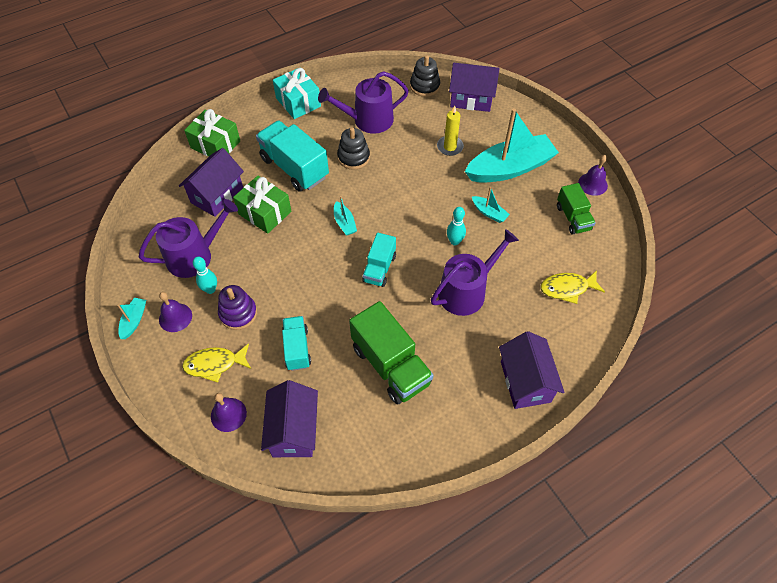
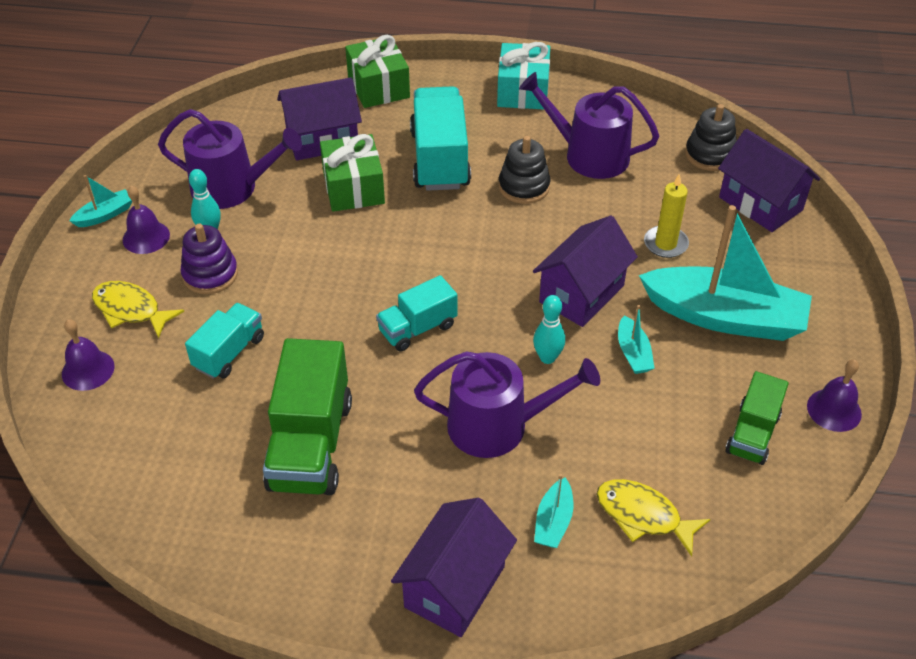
camera: 40 degrees right, 10 degrees down
purple house [261,380,318,457] -> purple house moved to [533,215,638,327]
turquoise boat [334,196,357,235] -> turquoise boat moved to [534,474,574,548]

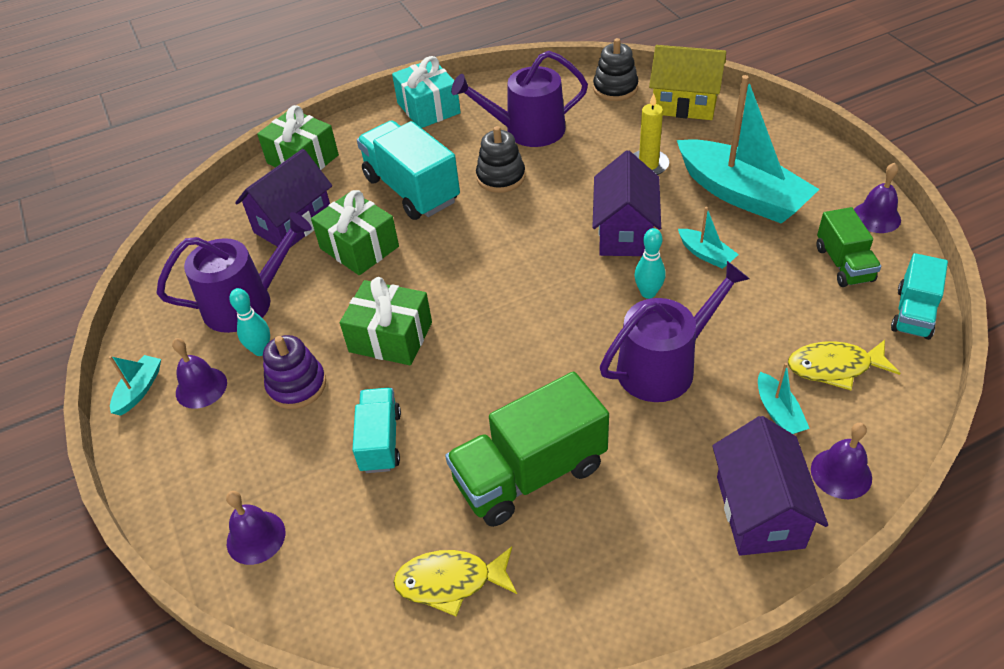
camera: 30 degrees left, 0 degrees up
yellow fish [92,281,184,339] -> yellow fish moved to [393,546,517,617]
green truck [263,338,352,495] -> green truck turned 90 degrees clockwise [445,372,609,527]
turquoise truck [376,275,457,351] -> turquoise truck moved to [891,253,948,340]
turquoise boat [639,205,812,341] -> turquoise boat turned 60 degrees clockwise [677,75,819,224]
purple house [718,129,820,232] -> yellow house [649,45,726,120]
none -> green gift [340,277,432,365]
none -> purple bell [811,423,872,499]

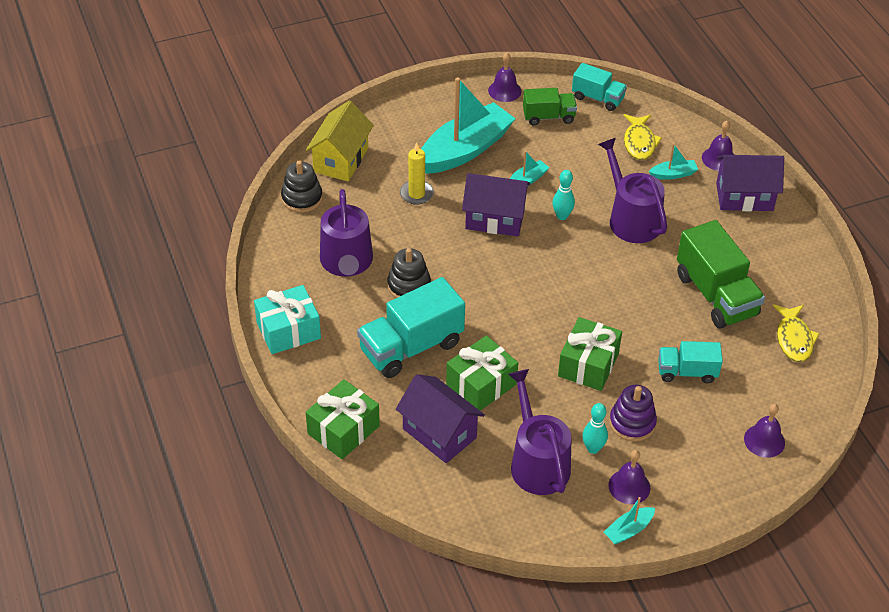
camera: 90 degrees left, 0 degrees up
turquoise boat [109,355,161,416] -> turquoise boat turned 60 degrees counterclockwise [604,497,655,545]

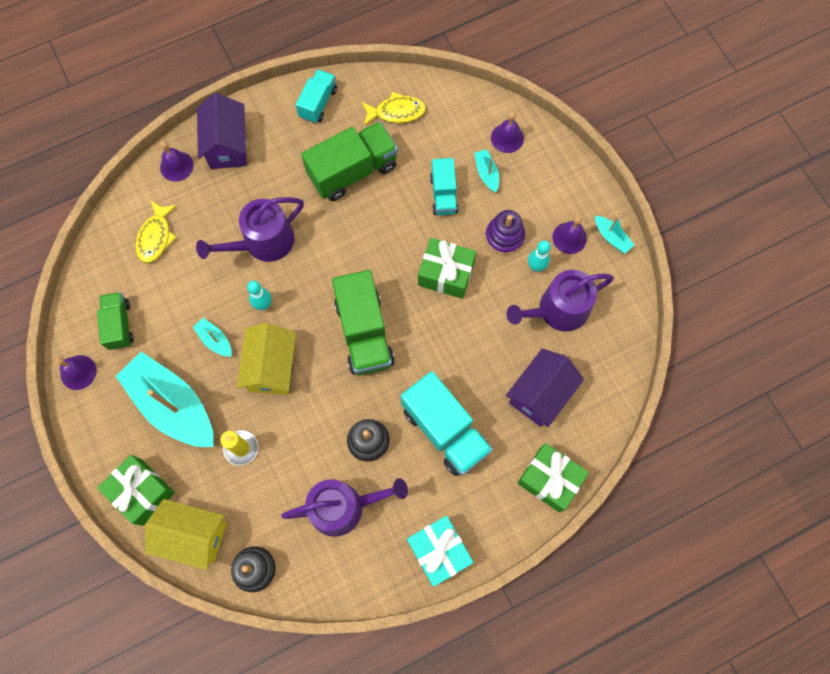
camera: 95 degrees left, 25 degrees up
green gift [446,335,518,411] -> green gift moved to [97,455,175,526]
purple house [462,173,530,236] -> yellow house [237,323,296,395]
turquoise truck [572,63,627,111] -> turquoise truck moved to [296,69,337,123]
yellow fish [623,114,662,160] -> yellow fish turned 105 degrees clockwise [136,200,177,263]
turquoise boat [649,143,698,180] -> turquoise boat moved to [474,149,499,192]
none -> green truck [332,270,395,375]

